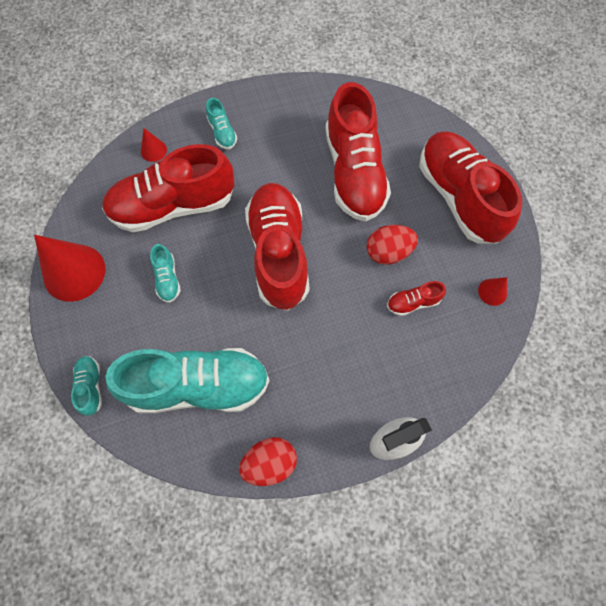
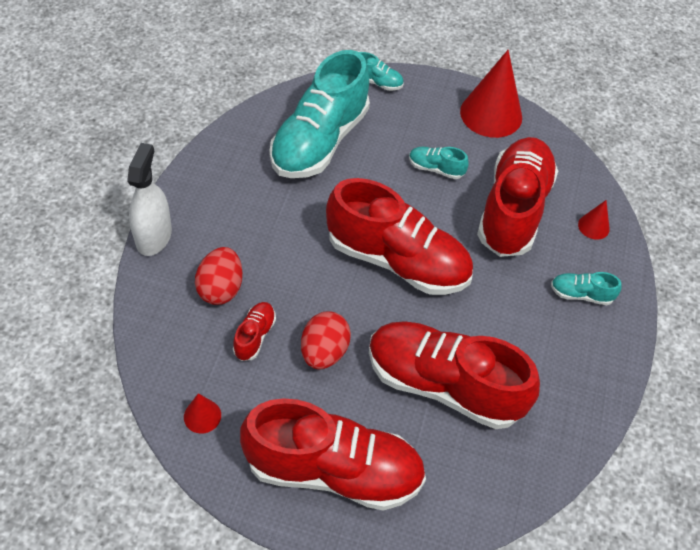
camera: 120 degrees right, 15 degrees down
red egg [239,437,297,486] -> red egg moved to [195,247,243,305]

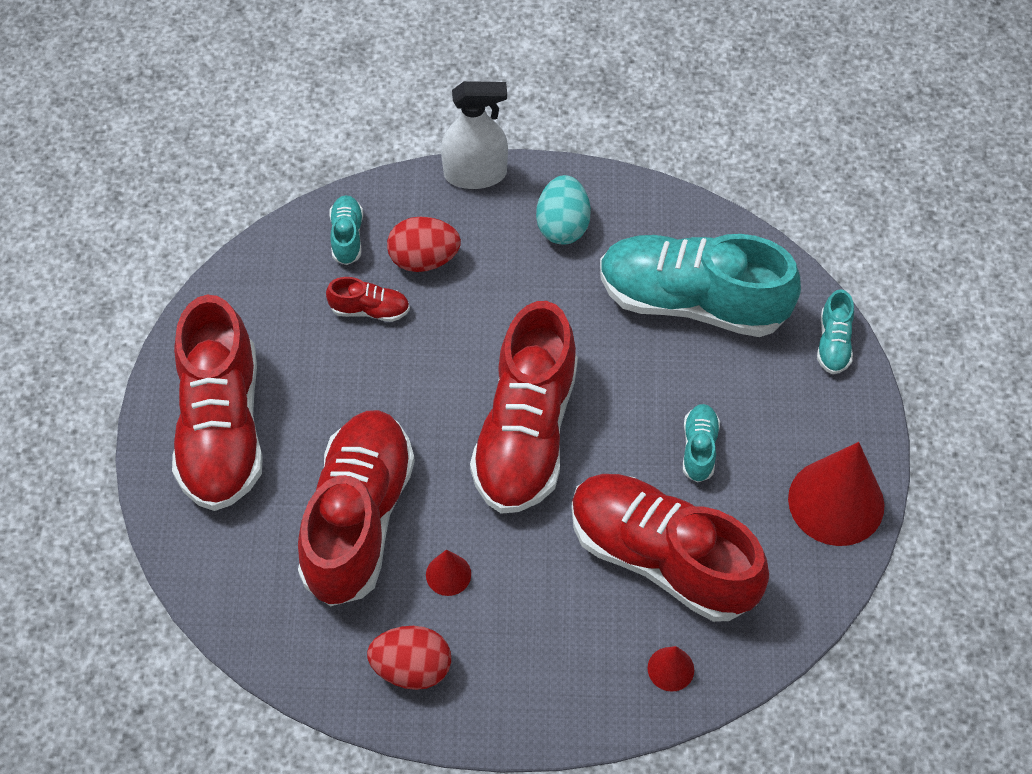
camera: 80 degrees right, 5 degrees up
red cone [184,393,221,434] -> red cone moved to [426,550,471,596]
red egg [301,311,351,369] -> red egg moved to [367,626,451,690]
red shoe [477,137,558,257] -> red shoe turned 150 degrees counterclockwise [571,474,769,622]
turquoise shoe [551,272,622,305] -> turquoise shoe moved to [329,195,363,265]
none -> turquoise egg [536,175,591,244]

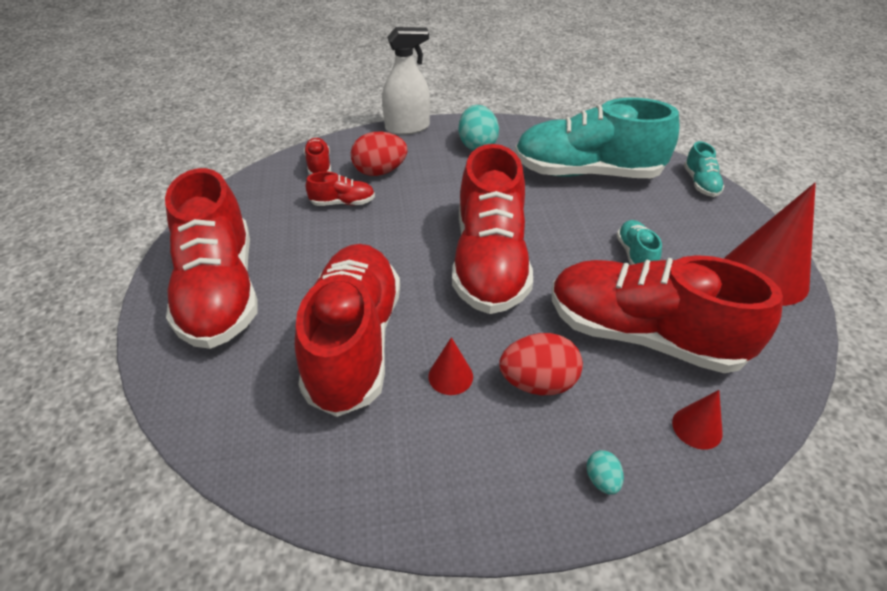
camera: 10 degrees left, 15 degrees down
turquoise shoe [329,195,363,265] -> red shoe [304,138,331,175]
red egg [367,626,451,690] -> red egg moved to [499,333,583,395]
none -> turquoise egg [586,450,624,495]

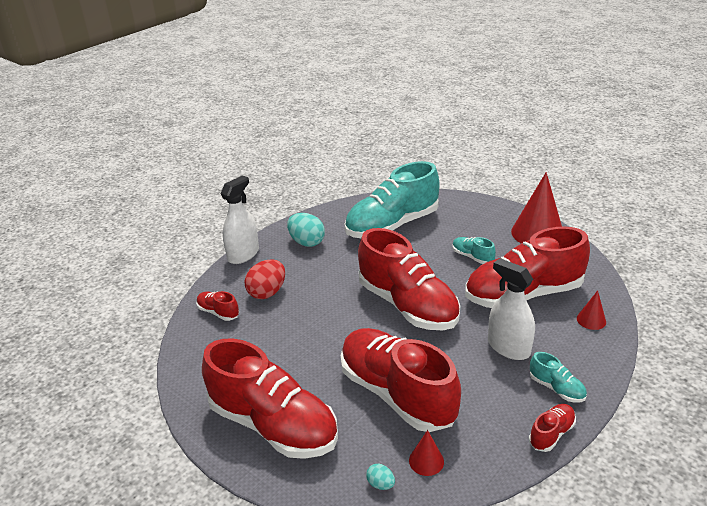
camera: 40 degrees left, 10 degrees down
red shoe [306,172,375,206] -> red shoe moved to [529,404,576,452]
red cone [428,337,473,395] -> red cone moved to [409,430,444,476]
red egg [499,333,583,395] -> white spray bottle [488,258,535,360]
turquoise egg [586,450,624,495] -> turquoise egg moved to [366,464,395,490]
turquoise shoe [684,141,725,197] -> turquoise shoe moved to [530,352,587,402]

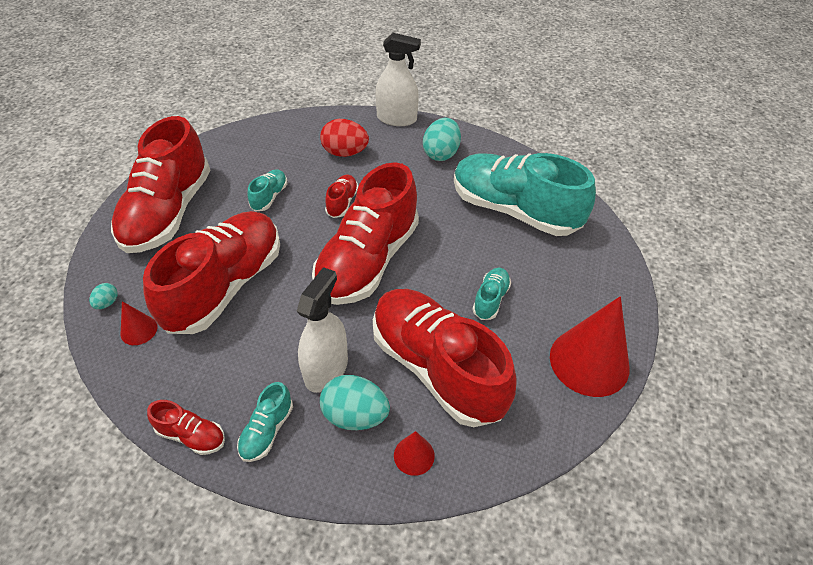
camera: 65 degrees right, 15 degrees up
red shoe [196,291,239,321] -> red shoe moved to [325,175,358,218]
none -> turquoise shoe [247,169,287,211]
none -> turquoise egg [320,375,390,430]

